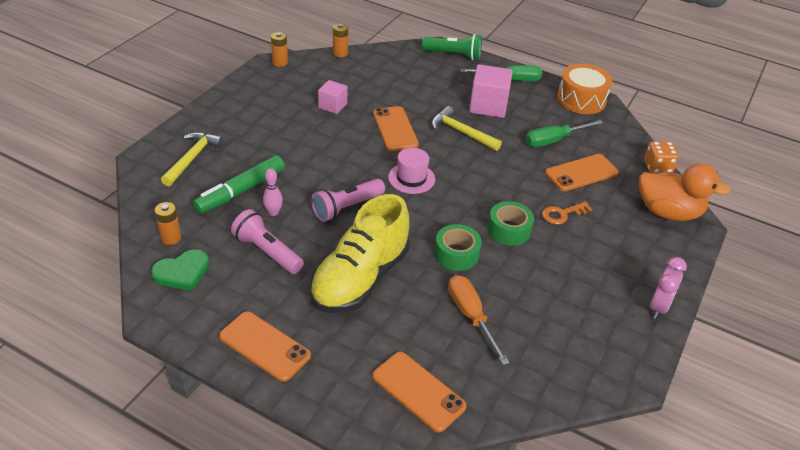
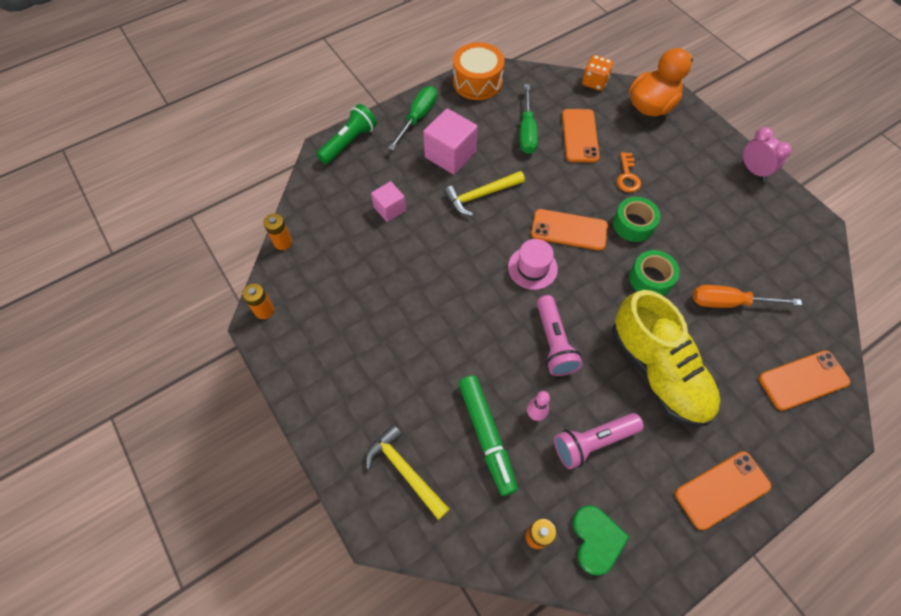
camera: 60 degrees left, 20 degrees up
pink cube [318,80,347,114] -> pink cube moved to [371,181,406,222]
orange phone [373,106,419,151] -> orange phone moved to [531,209,608,251]

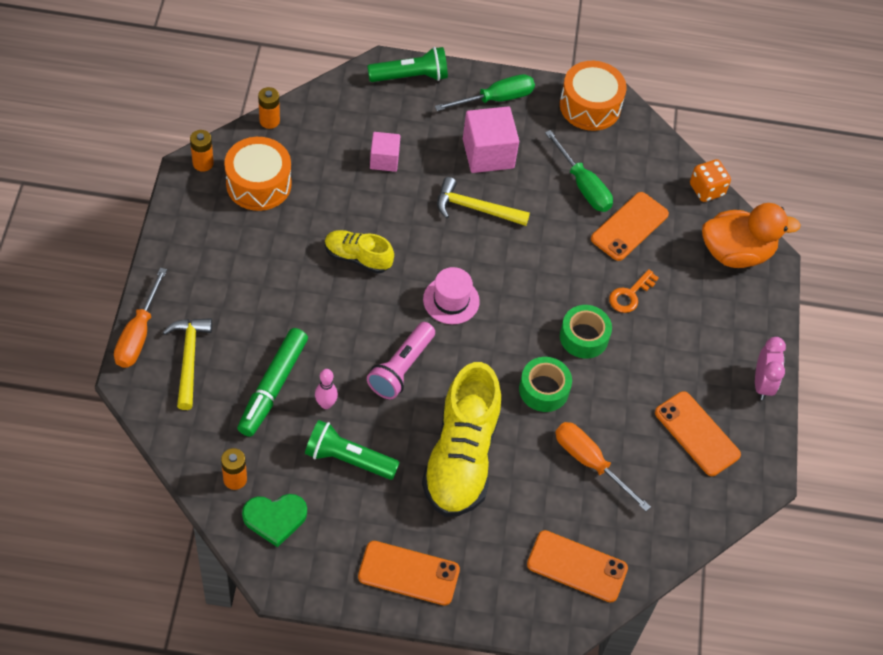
camera: 35 degrees right, 5 degrees down
green screwdriver [520,84,538,154] -> green screwdriver turned 75 degrees counterclockwise [545,130,613,212]
orange phone [531,209,608,251] -> orange phone moved to [655,391,741,476]
pink flashlight [554,413,644,469] -> green flashlight [305,420,400,480]
green heart [573,505,629,575] -> green heart turned 45 degrees clockwise [242,494,307,547]
none -> orange screwdriver [114,268,167,368]
none -> orange drum [224,137,292,211]
none -> yellow shoe [325,230,394,274]

